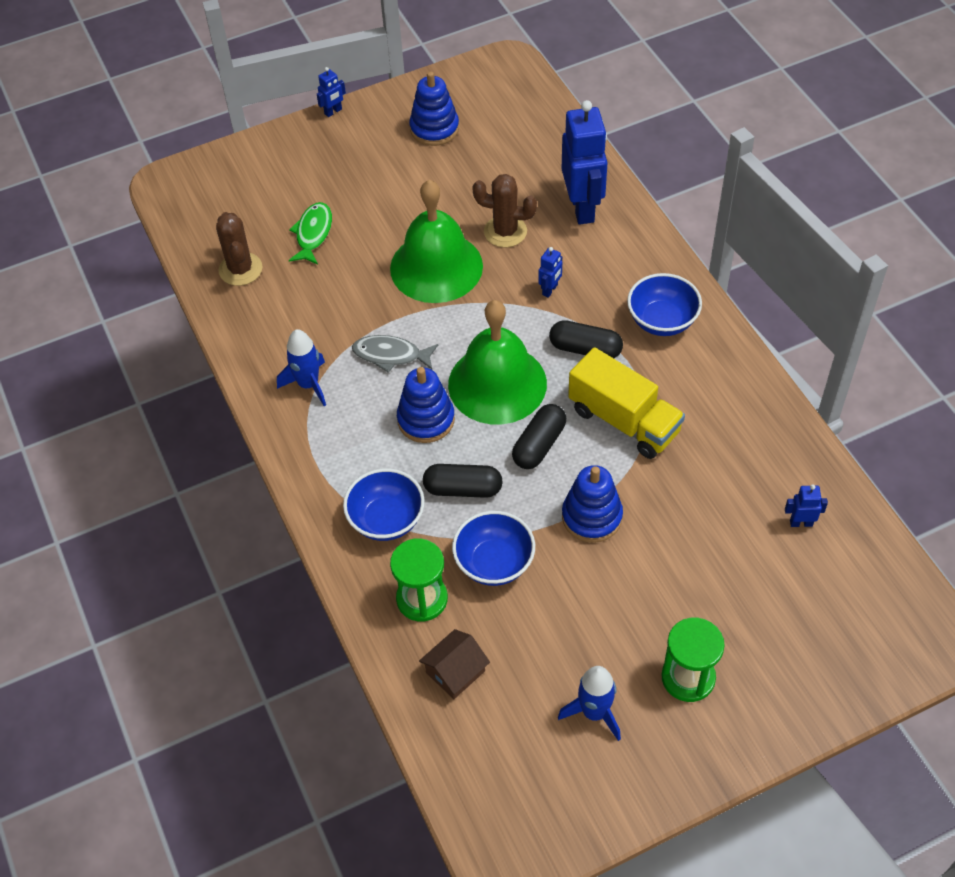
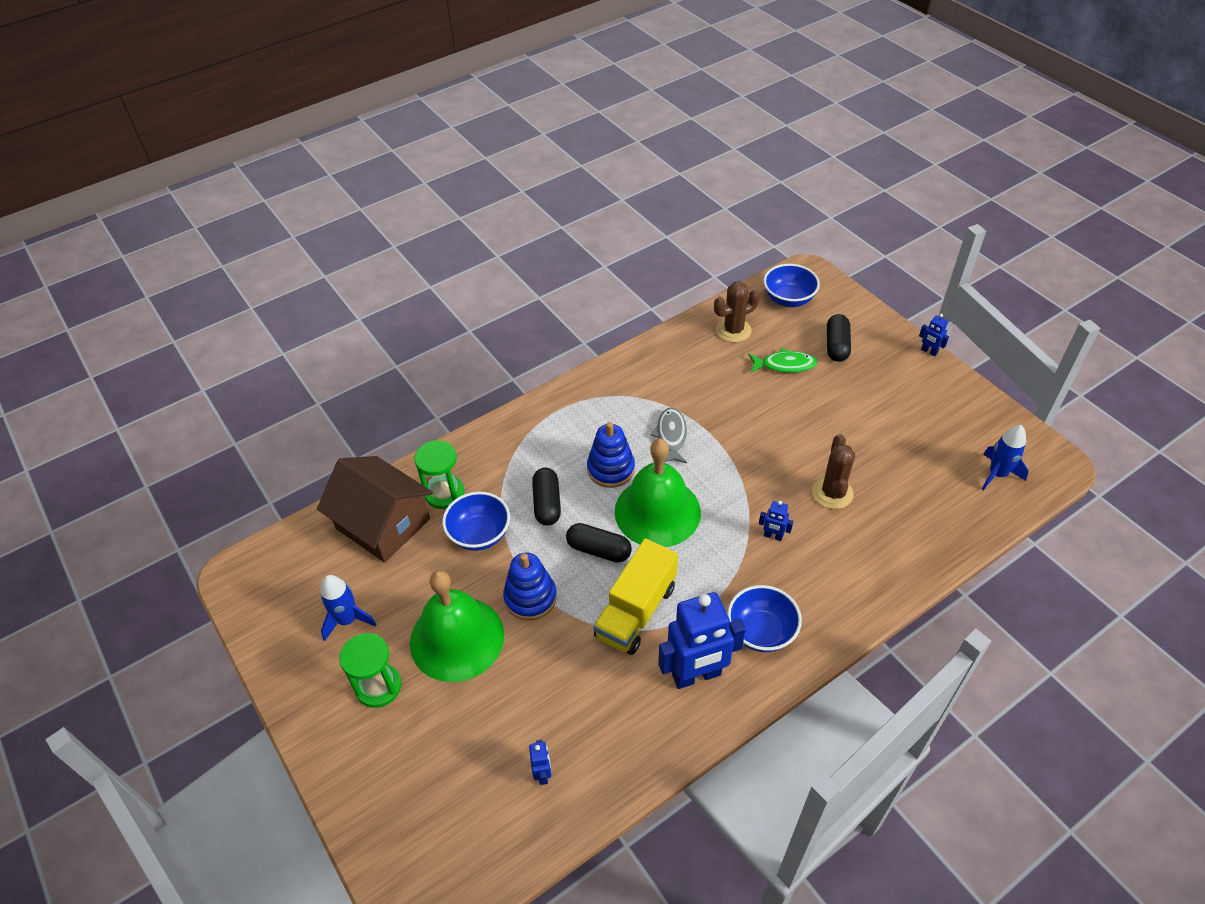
camera: 80 degrees right, 5 degrees down
blue rocket [277,329,326,406] -> blue rocket moved to [981,425,1029,491]
blue bowl [343,468,425,541] -> blue bowl moved to [764,264,820,307]
green bell [390,180,483,303] -> green bell moved to [410,570,504,682]
blue stacking toy [409,71,459,146] -> none
brown house [419,629,490,699] -> brown house [317,456,433,563], size x2.08
black capsule [549,320,623,358] -> black capsule moved to [827,314,851,362]
blue robot [562,100,608,225] -> blue robot moved to [658,592,746,689]

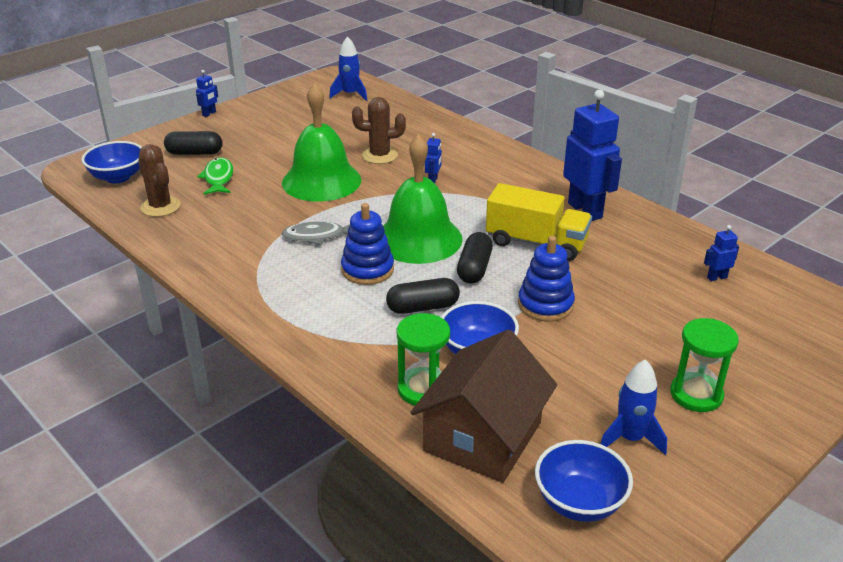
camera: 100 degrees left, 15 degrees down
green bell [410,570,504,682] -> green bell moved to [282,83,361,202]
blue bowl [727,585,802,652] -> blue bowl moved to [535,440,633,522]

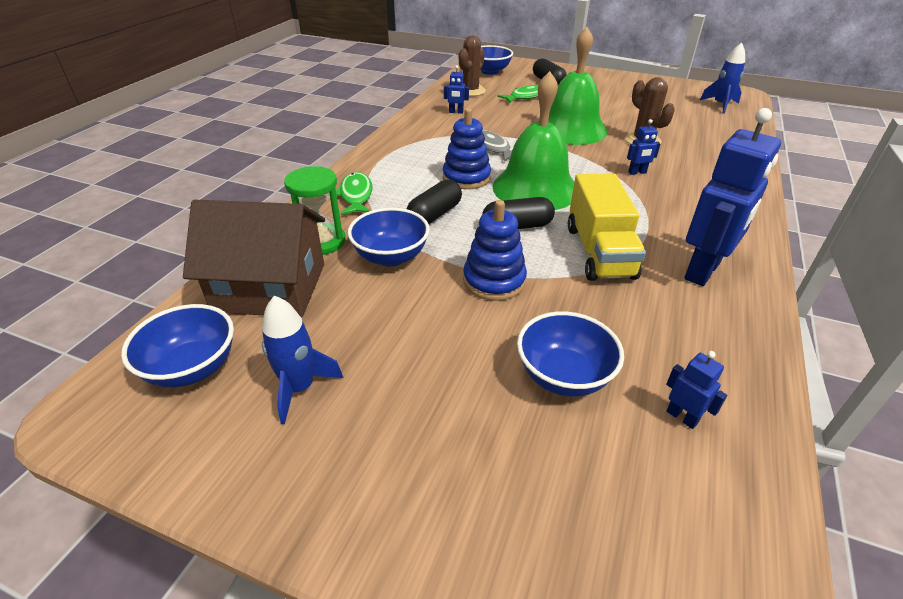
camera: 65 degrees right, 5 degrees up
blue robot [196,70,218,117] -> blue robot moved to [444,65,469,114]
black capsule [386,278,460,314] -> black capsule turned 75 degrees clockwise [407,179,462,224]
green hourglass [670,318,739,412] -> none
none -> green fish [336,172,373,215]
none -> blue bowl [517,311,624,397]

